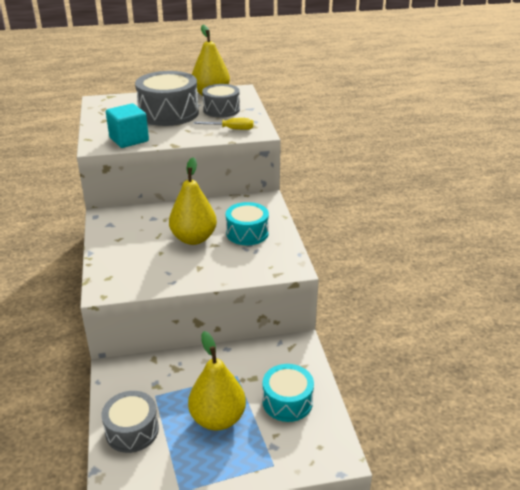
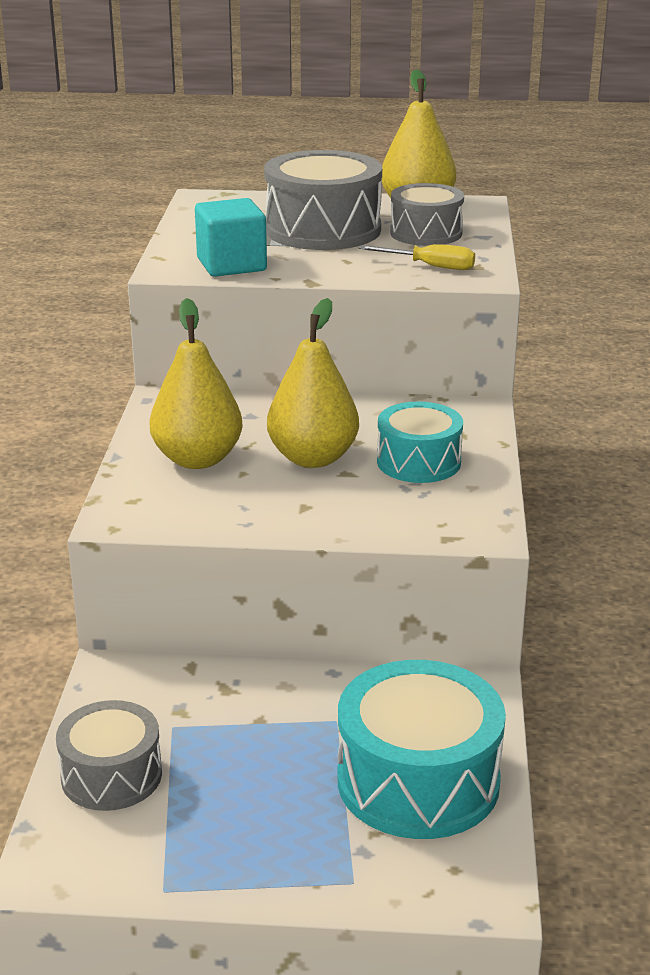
camera: 15 degrees right, 5 degrees down
yellow pear [188,331,246,431] -> yellow pear moved to [149,298,243,469]
turquoise drum [262,364,314,422] -> turquoise drum [338,660,506,839], size x1.61

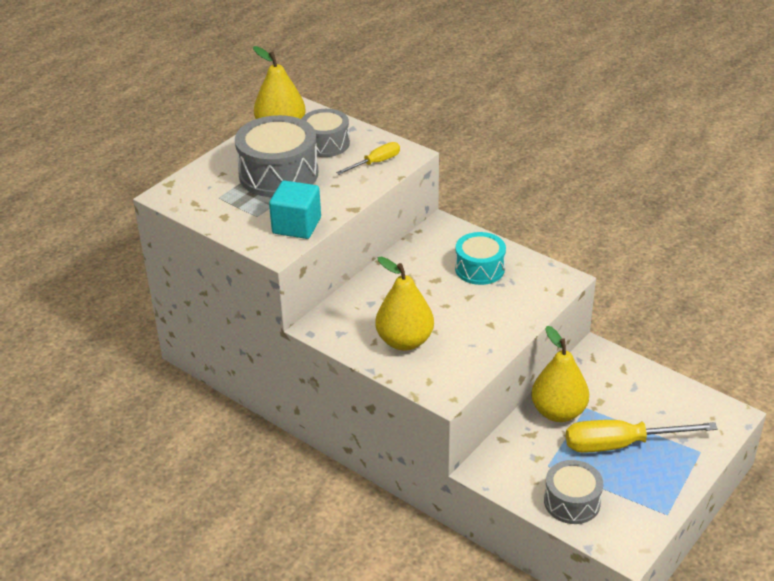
camera: 55 degrees left, 10 degrees up
yellow pear [267,298,359,468] -> yellow pear moved to [531,326,589,422]
turquoise drum [338,660,506,839] -> none
none -> yellow screwdriver [566,420,718,453]

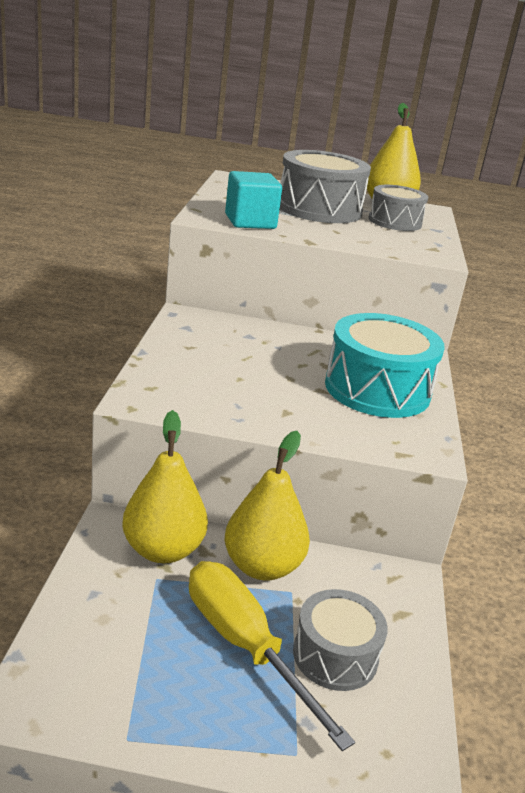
camera: 55 degrees right, 10 degrees down
yellow screwdriver [336,142,400,175] -> none
yellow pear [375,257,434,350] -> yellow pear moved to [122,410,208,563]
turquoise drum [455,232,506,285] -> turquoise drum [325,313,445,418], size x1.61
grey drum [544,460,603,524] -> grey drum moved to [293,589,388,691]

